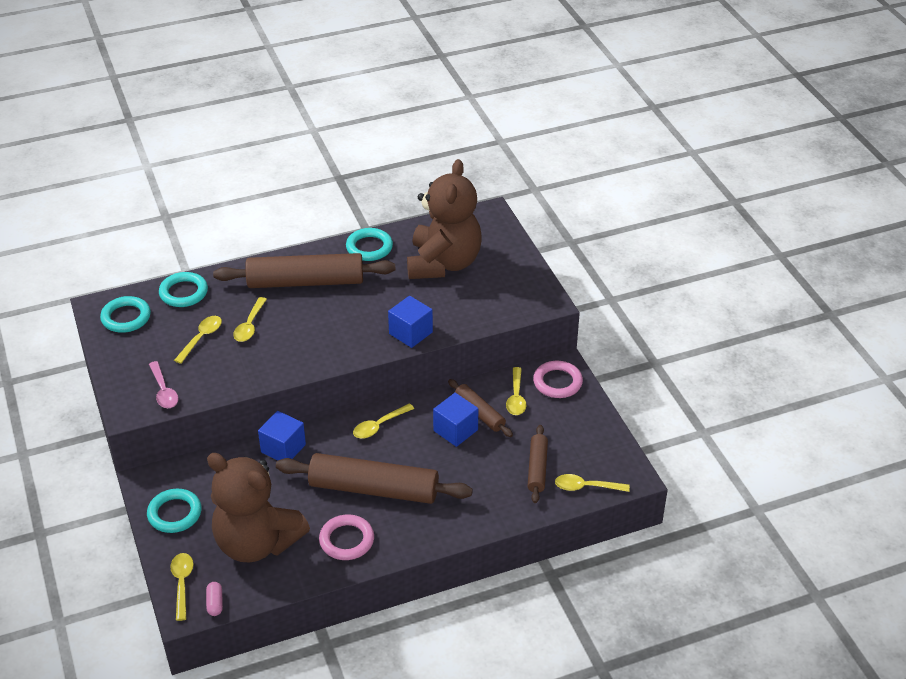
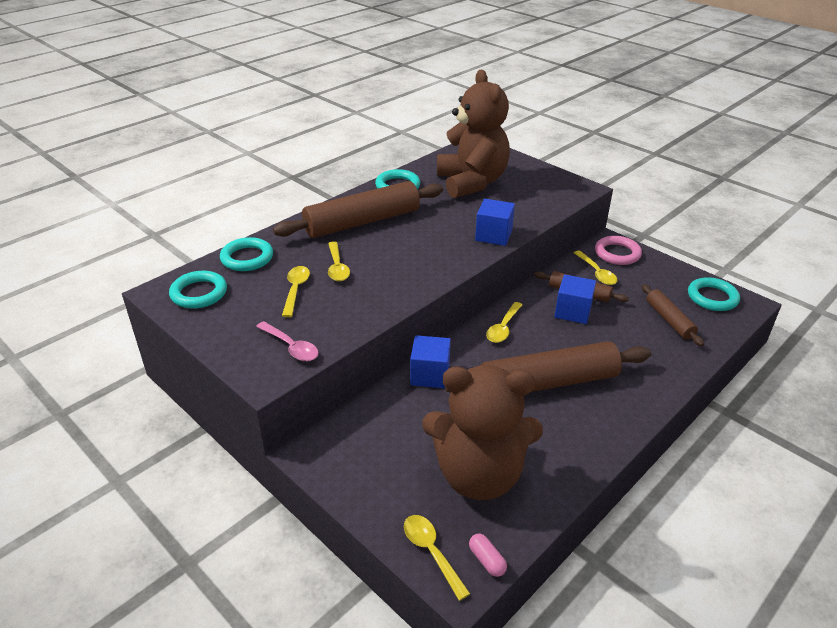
camera: 25 degrees left, 5 degrees down
turquoise ring [147,489,202,533] -> turquoise ring moved to [688,277,740,311]
pink ring [319,514,374,560] -> none
yellow spoon [555,474,630,492] -> none

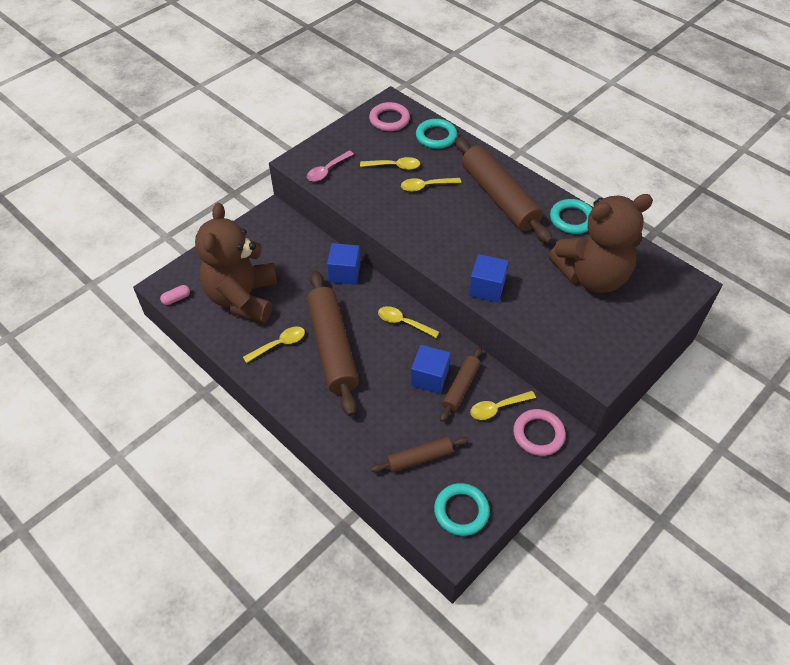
camera: 90 degrees right, 15 degrees up
turquoise ring [169,271,227,309] -> pink ring [369,102,410,131]
yellow spoon [404,515,470,601] -> yellow spoon moved to [243,326,305,363]

